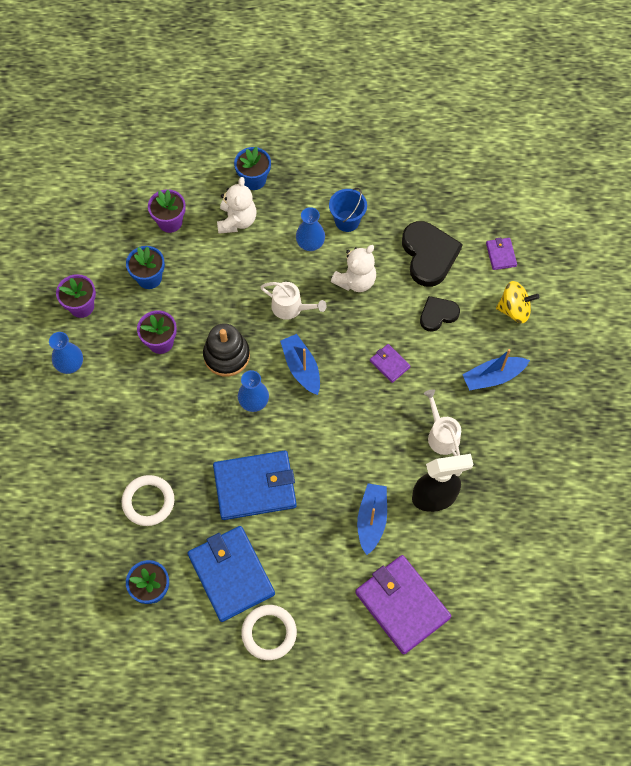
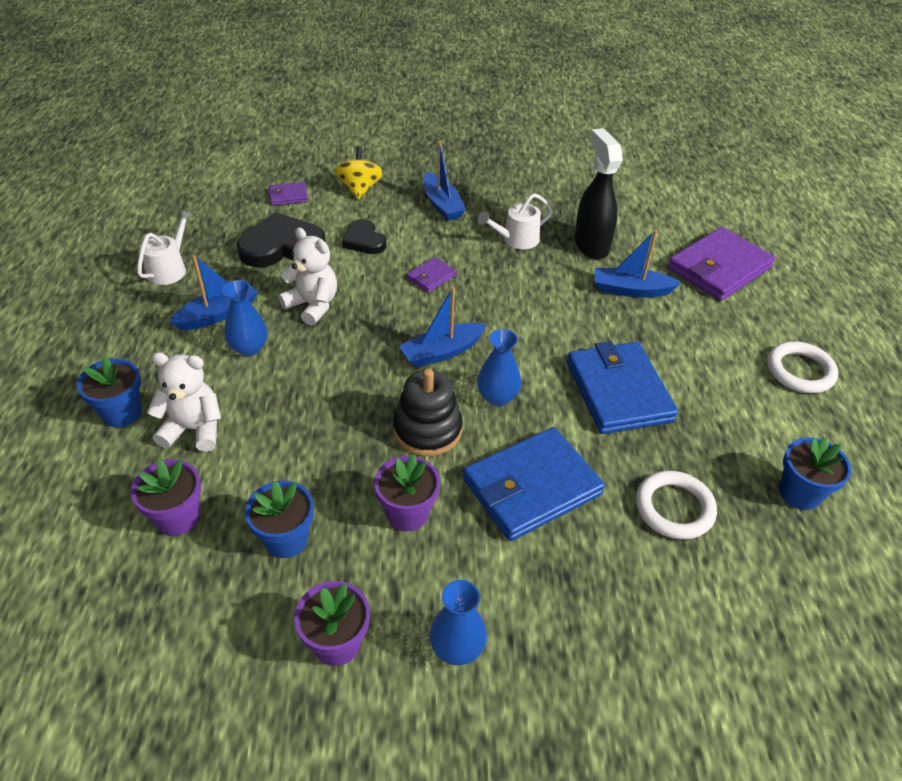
camera: 95 degrees left, 20 degrees down
blue wallet [188,526,275,622] -> blue wallet moved to [463,427,605,541]
white watering can [260,282,327,320] -> white watering can moved to [137,210,192,285]
blue bucket [329,188,367,232] -> blue boat [169,255,258,331]

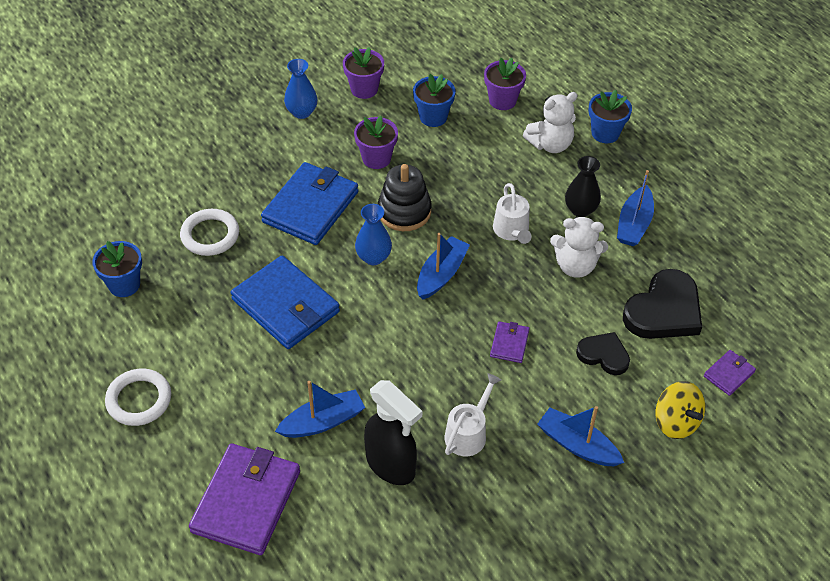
camera: 150 degrees right, 5 degrees up
white watering can [137,210,192,285] -> white watering can moved to [493,183,531,244]
blue vase [222,280,267,357] -> black vase [565,156,601,217]

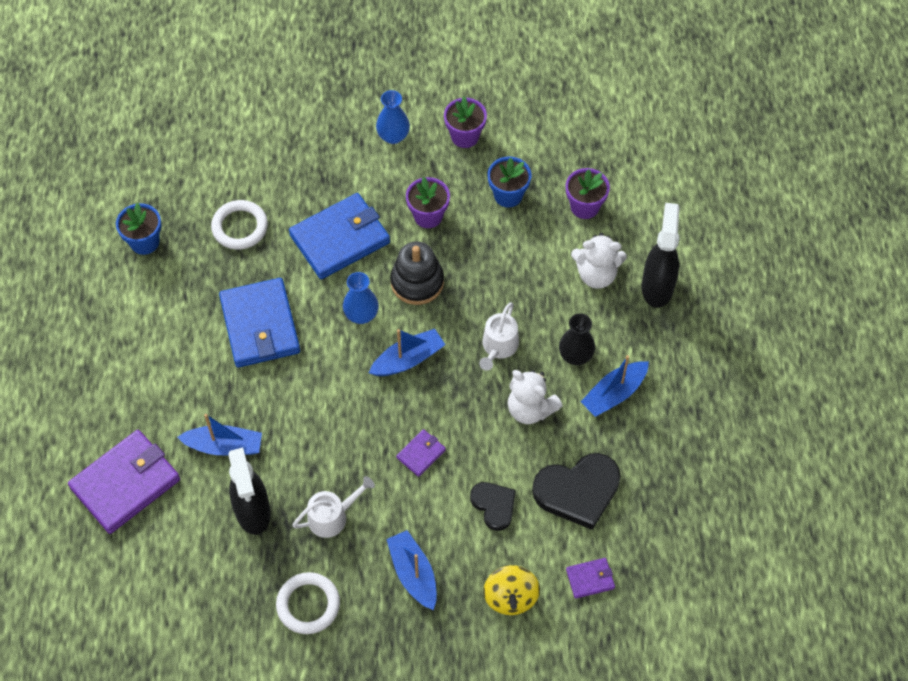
camera: 30 degrees right, 10 degrees up
white ring [105,369,171,426] -> white ring moved to [276,572,340,634]
blue flower pot [588,90,632,143] -> black spray bottle [642,203,680,308]

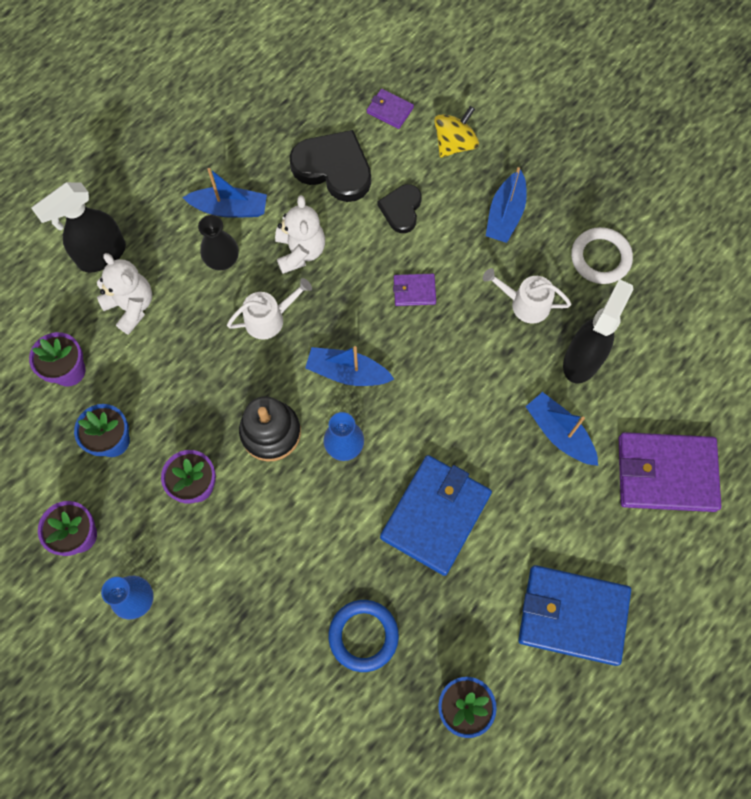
camera: 135 degrees left, 10 degrees up
white ring [211,200,268,250] -> blue ring [329,600,399,672]
blue wallet [289,193,390,279] -> blue wallet moved to [518,565,631,666]

